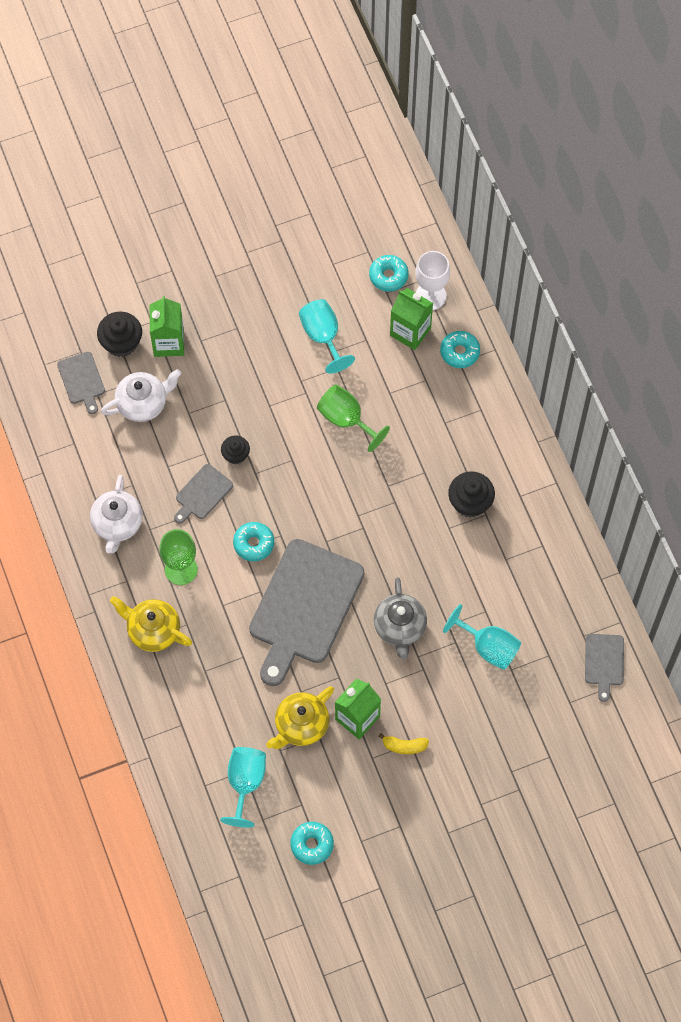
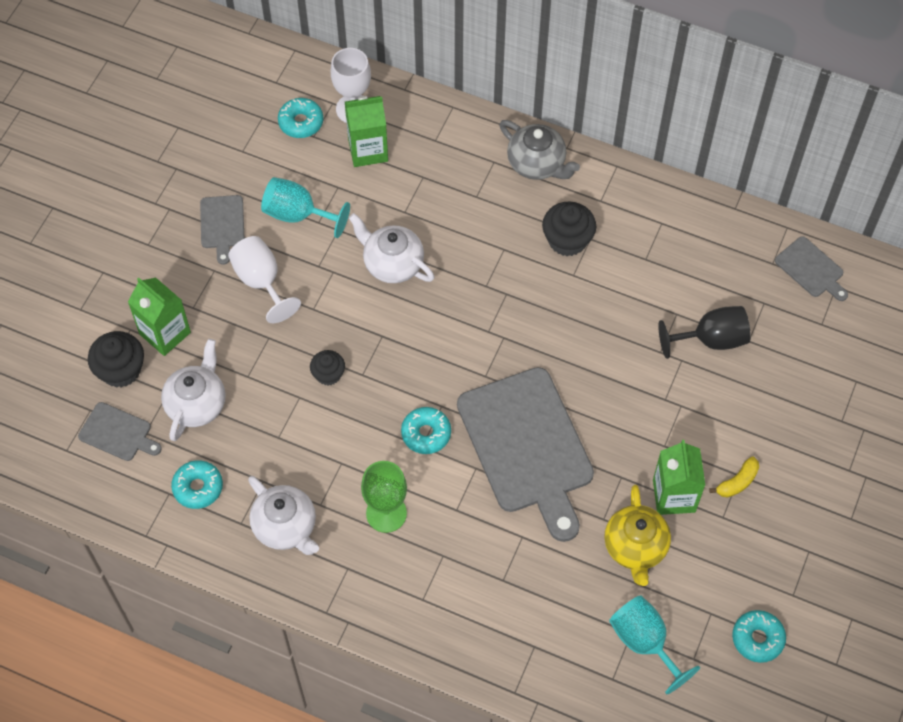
camera: 45 degrees left, 5 degrees down
yellow teapot [110,596,192,652] -> none
grey cutting board [174,464,233,524] -> grey cutting board moved to [200,195,245,265]
green goblet [317,385,390,452] -> white teapot [349,213,435,283]
grey teapot [374,578,427,660] -> grey teapot moved to [499,120,580,180]
turquoise donut [440,331,480,368] -> turquoise donut moved to [171,460,223,509]
turquoise goblet [443,604,521,670] -> black goblet [658,306,751,359]
none -> white goblet [228,236,301,323]

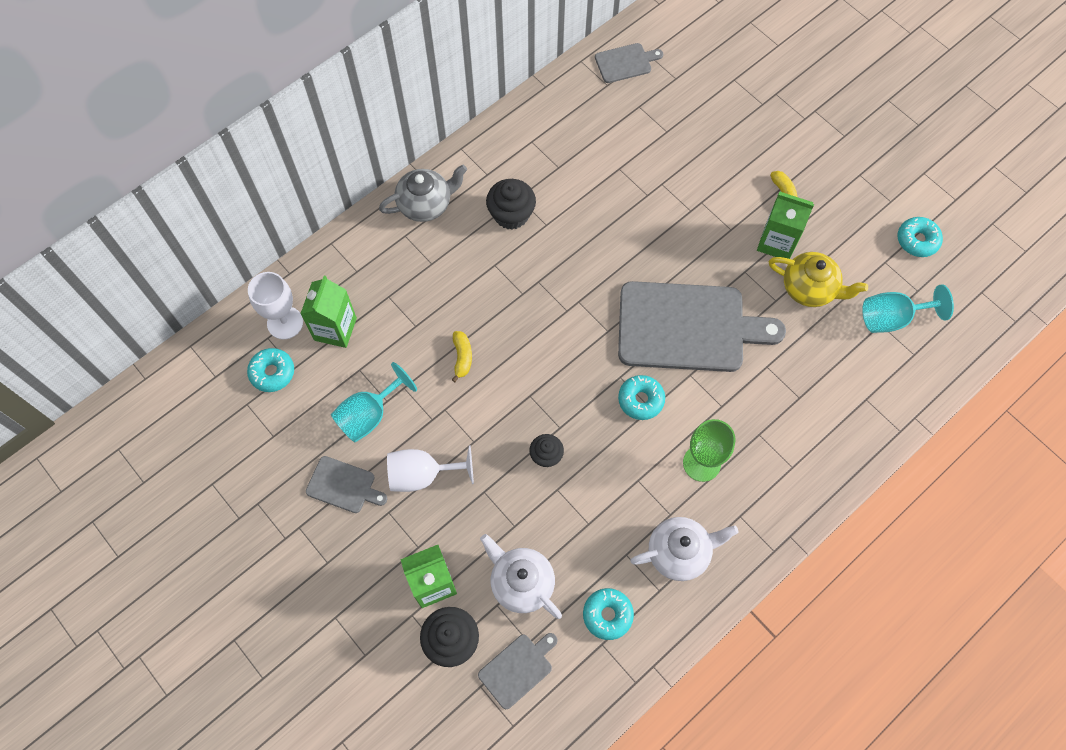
camera: 65 degrees left, 5 degrees up
white teapot [349,213,435,283] -> yellow banana [452,331,472,382]
black goblet [658,306,751,359] -> none

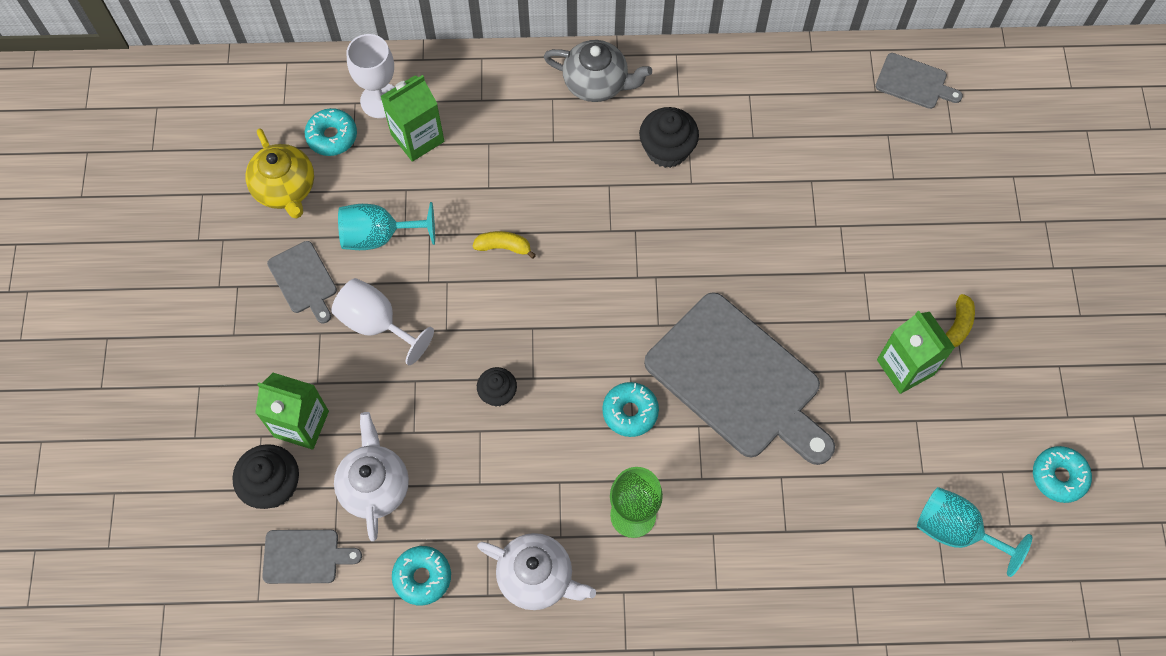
camera: 40 degrees right, 0 degrees up
yellow banana [452,331,472,382] -> yellow banana turned 120 degrees counterclockwise [473,231,536,259]
yellow teapot [768,252,868,307] -> yellow teapot moved to [245,128,314,219]

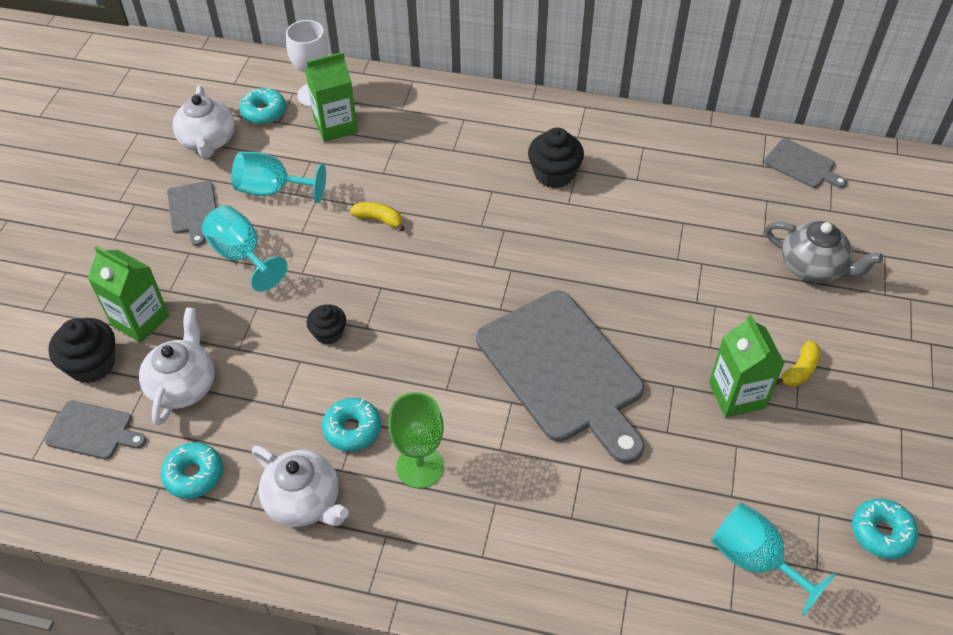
camera: 15 degrees right, 15 degrees down
yellow teapot [245,128,314,219] -> white teapot [172,85,235,158]
white goblet [331,278,434,365] -> turquoise goblet [202,205,288,292]
grey teapot [543,40,652,102] -> grey teapot moved to [765,221,883,283]
turquoise donut [602,382,659,437] -> turquoise donut moved to [322,398,381,451]

